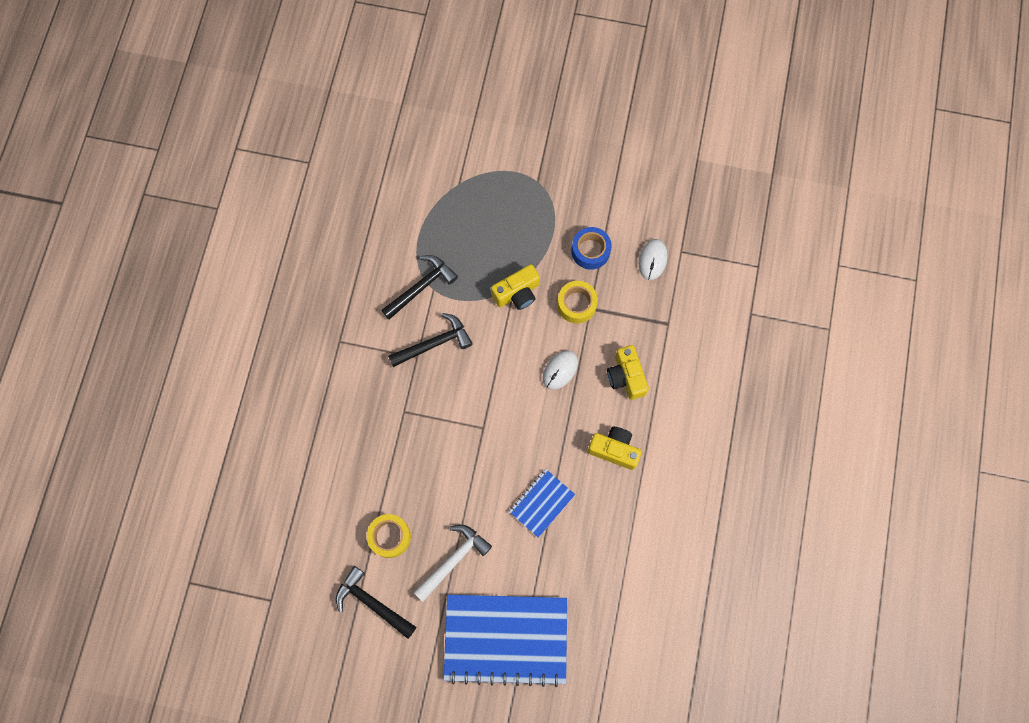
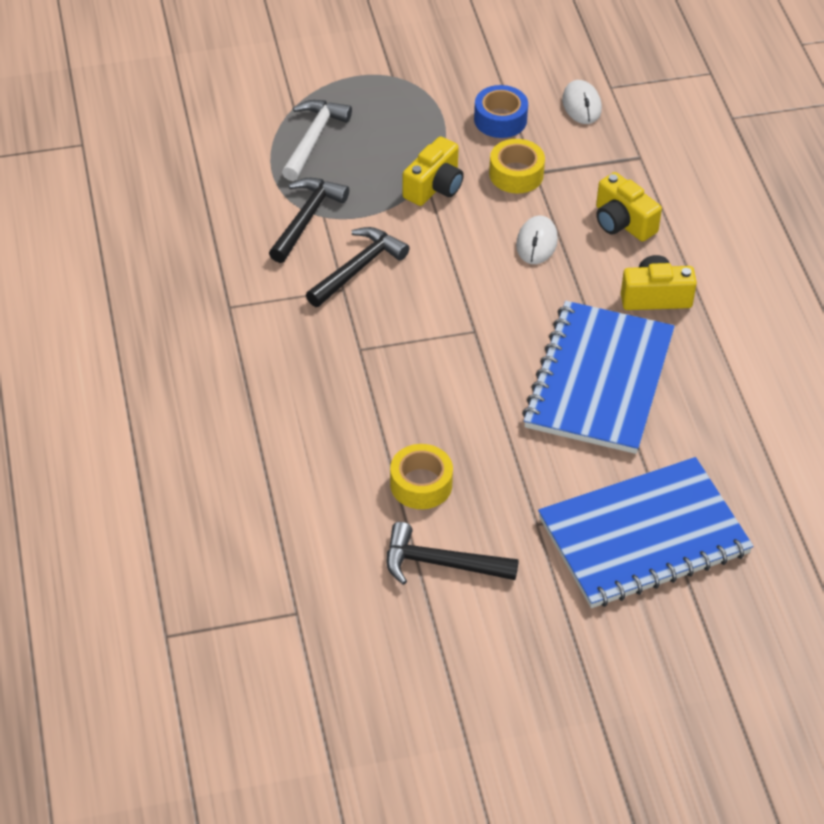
camera: 25 degrees left, 25 degrees down
white hammer [413,525,492,602] -> white hammer moved to [282,100,352,181]
blue notebook [509,469,575,538] -> blue notebook [522,301,675,454], size x2.05

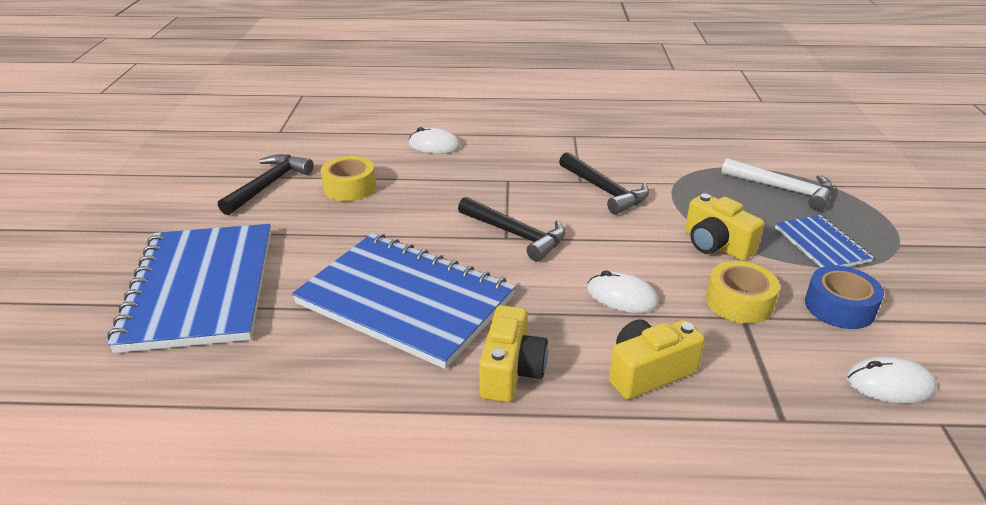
camera: 105 degrees right, 15 degrees down
black hammer [269,178,349,263] -> black hammer moved to [458,197,566,262]
none -> white mouse [409,127,461,154]
none -> blue notebook [775,215,874,268]

